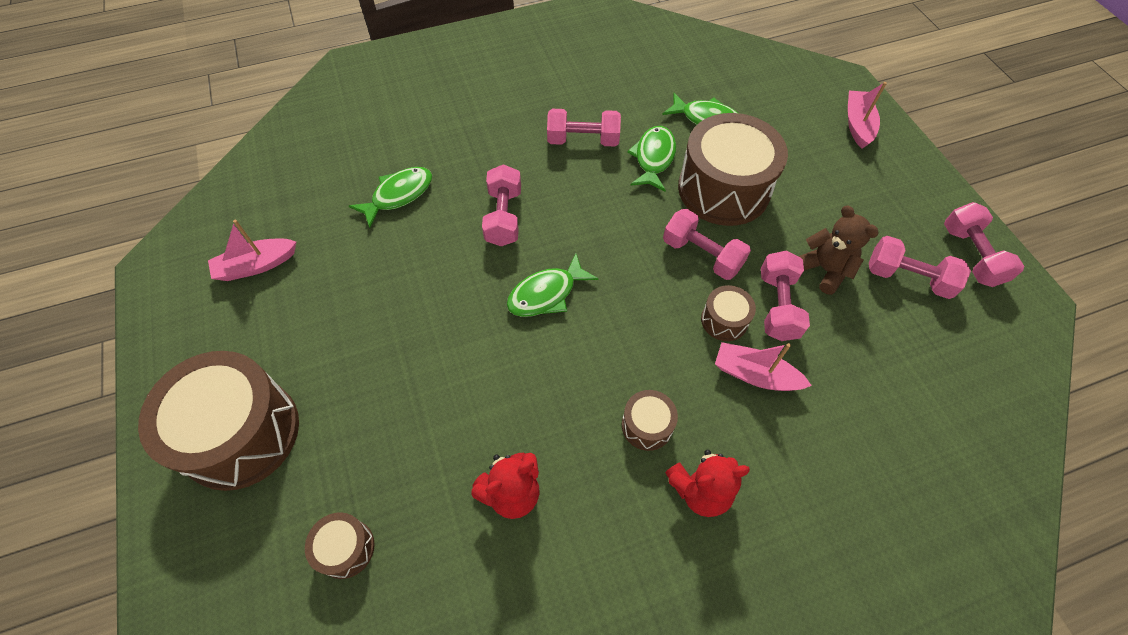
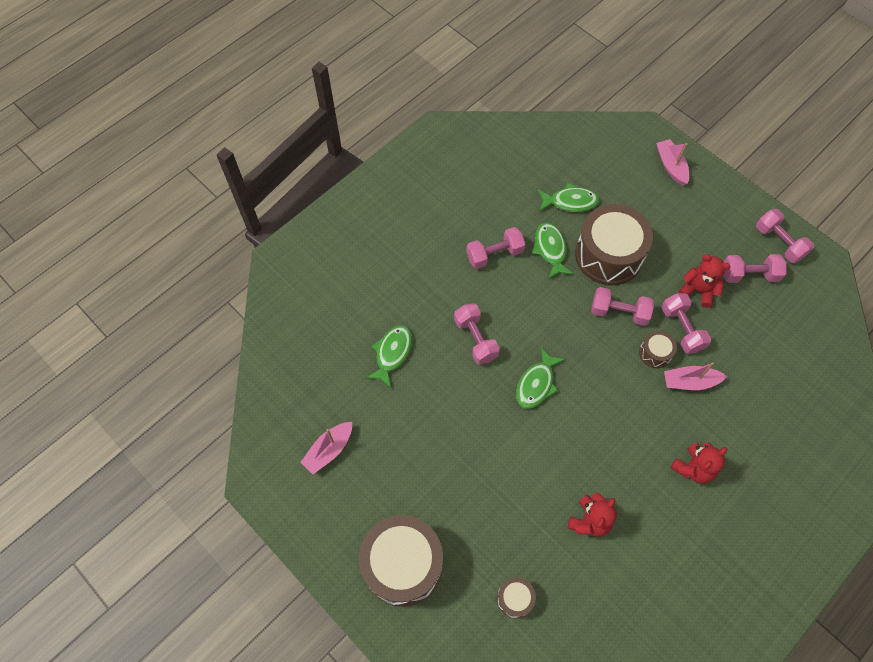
camera: 25 degrees left, 5 degrees up
brown drum [622,390,678,451] -> none
brown teddy bear [799,205,879,295] -> red teddy bear [678,255,731,308]

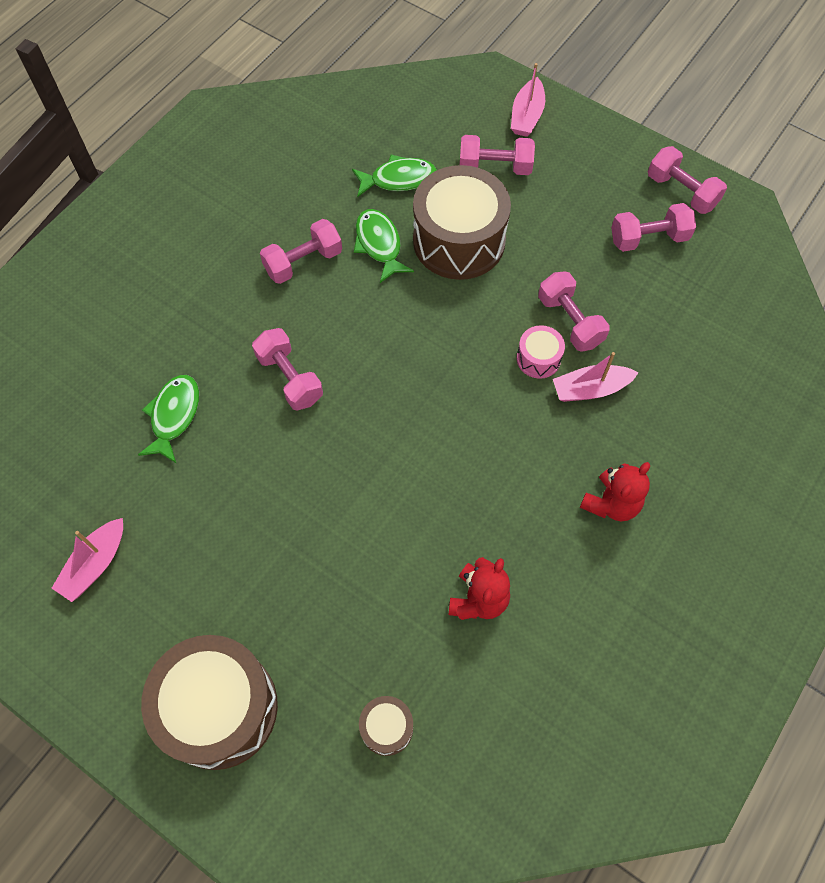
camera: 10 degrees left, 0 degrees up
green fish [516,347,566,409] -> none
pink dumbbell [591,287,654,326] -> pink dumbbell moved to [460,135,535,175]
brown drum [639,331,677,368] -> pink drum [517,325,565,379]
pink boat [656,139,690,186] -> pink boat turned 135 degrees counterclockwise [511,63,545,137]
red teddy bear [678,255,731,308] -> none

